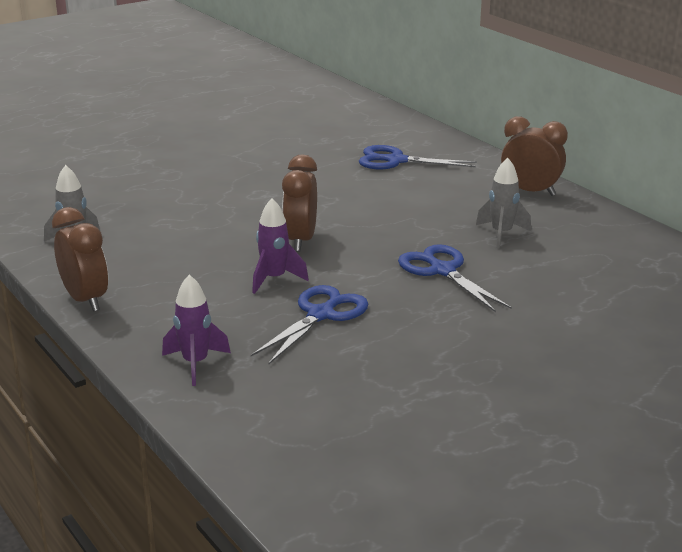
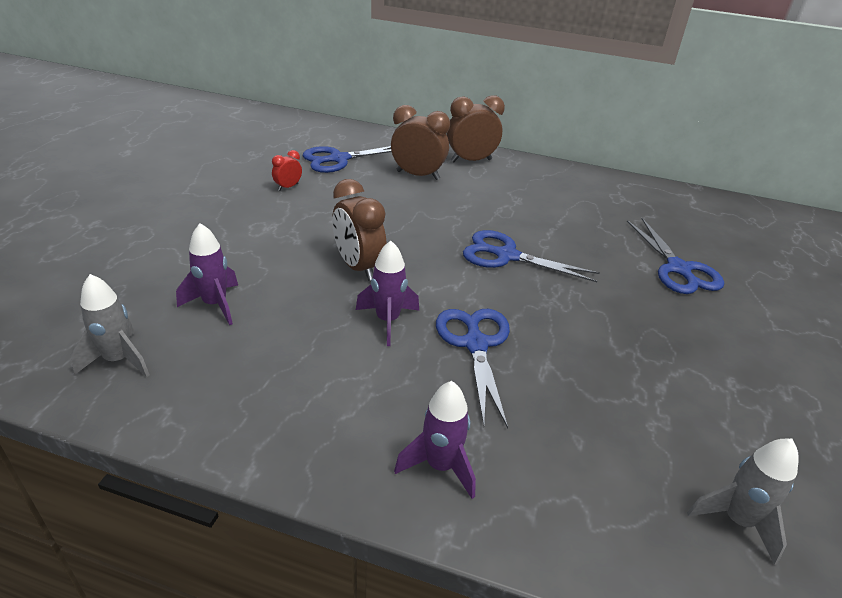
camera: 40 degrees left, 10 degrees up
brown clock [52,207,108,312] -> brown clock moved to [391,105,450,180]
grey rocket [476,157,531,249] -> grey rocket moved to [687,439,799,565]
none -> purple rocket [176,223,238,325]
none -> red clock [272,150,302,191]
none -> blue scissors [627,218,724,294]

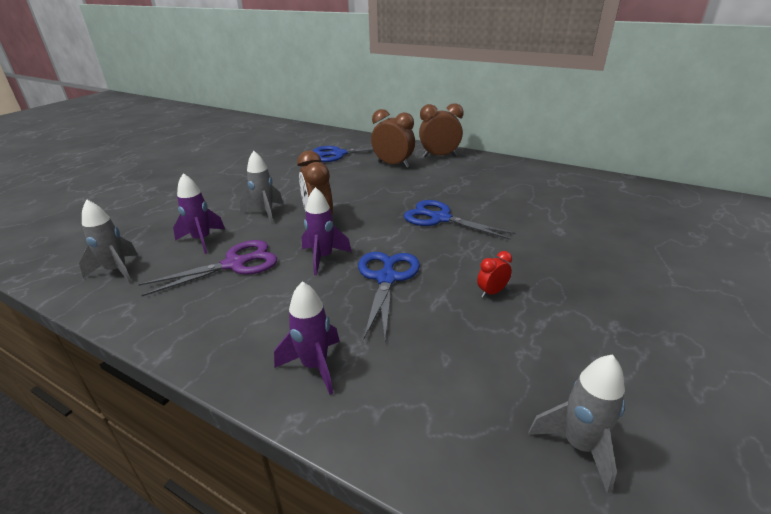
camera: 15 degrees right, 5 degrees down
red clock [272,150,302,191] -> red clock moved to [477,251,512,298]
blue scissors [627,218,724,294] -> none
none -> purple scissors [138,240,277,296]
none -> grey rocket [240,151,283,224]

